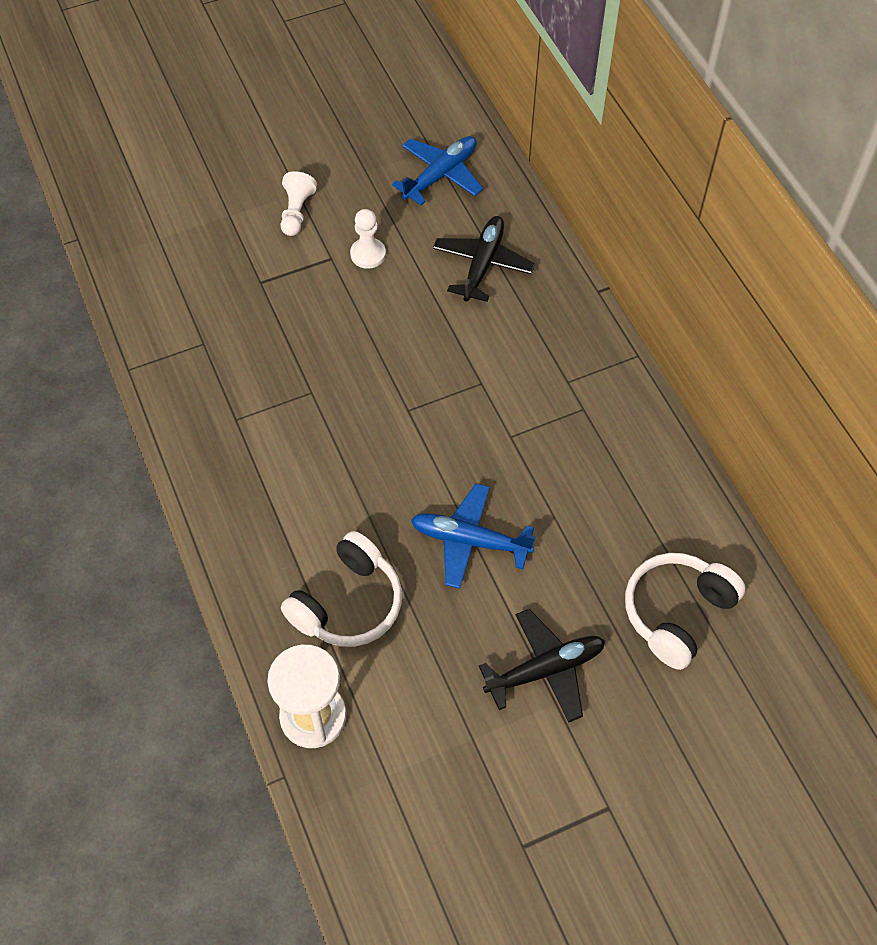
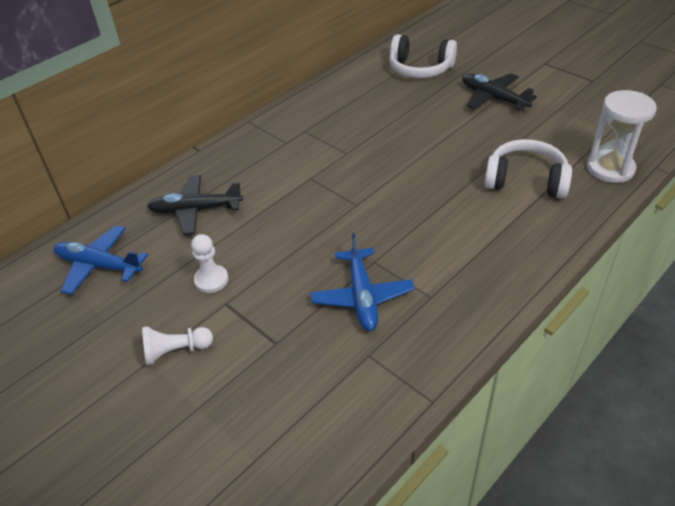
camera: 110 degrees left, 15 degrees down
blue plane [411,483,535,589] -> blue plane moved to [311,233,415,331]

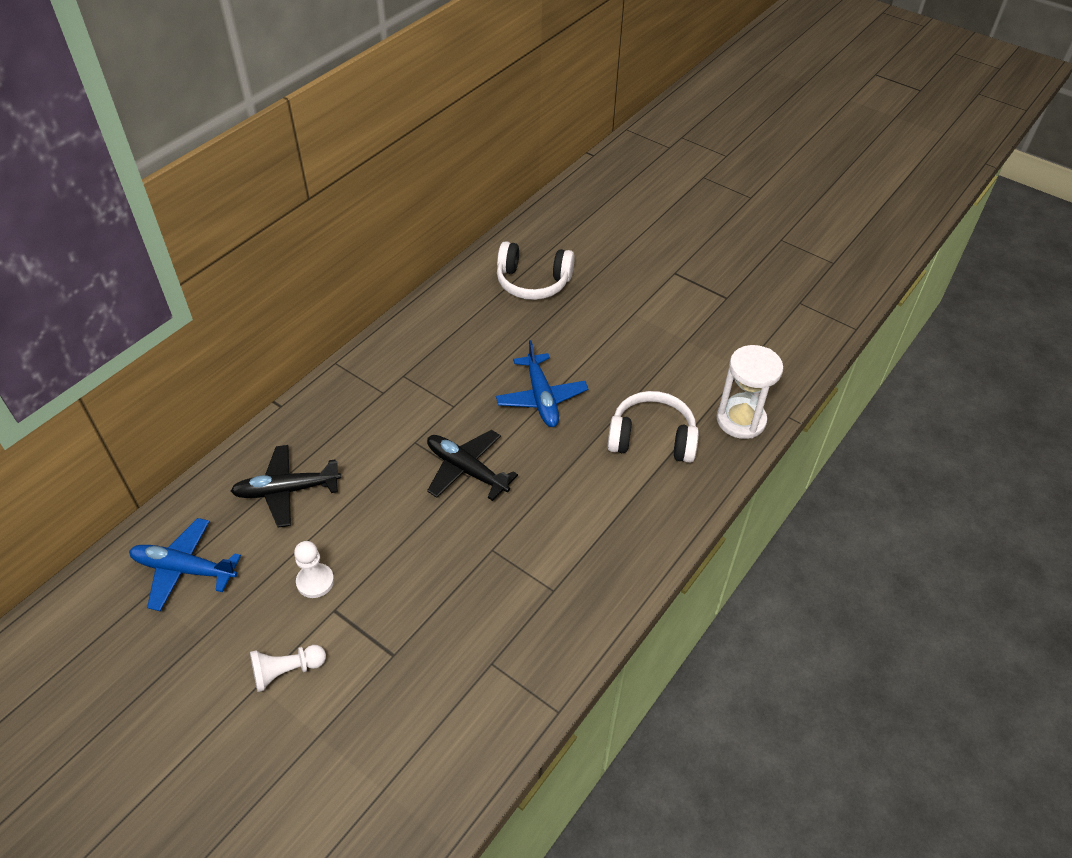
camera: 10 degrees left, 5 degrees up
blue plane [311,233,415,331] -> blue plane moved to [496,340,588,427]
black plane [462,74,537,111] -> black plane moved to [427,430,518,501]

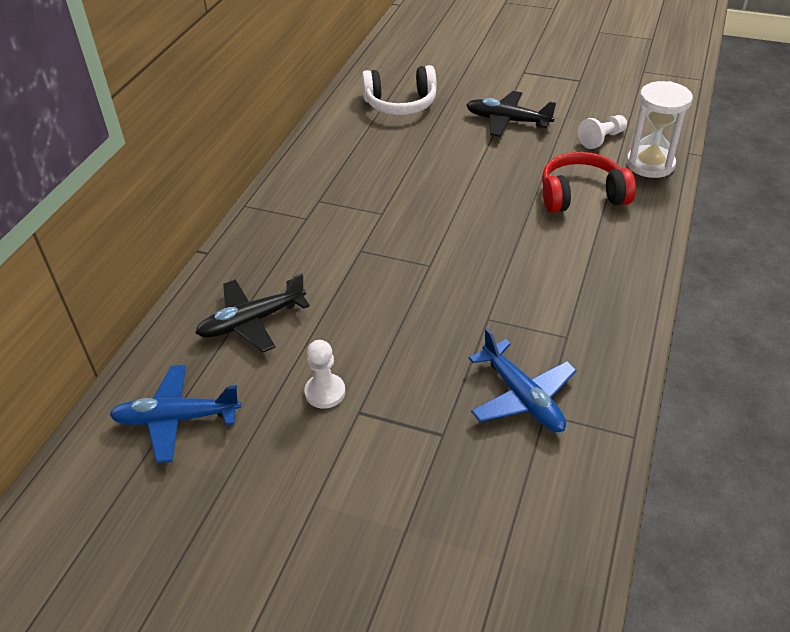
camera: 15 degrees left, 5 degrees down
white pawn [250,645,326,692] -> white pawn moved to [578,115,627,149]
black plane [427,430,518,501] -> black plane moved to [466,91,556,137]
blue plane [496,340,588,427] -> blue plane moved to [469,328,577,432]
white headphones [607,391,699,463] -> red headphones [542,152,636,213]

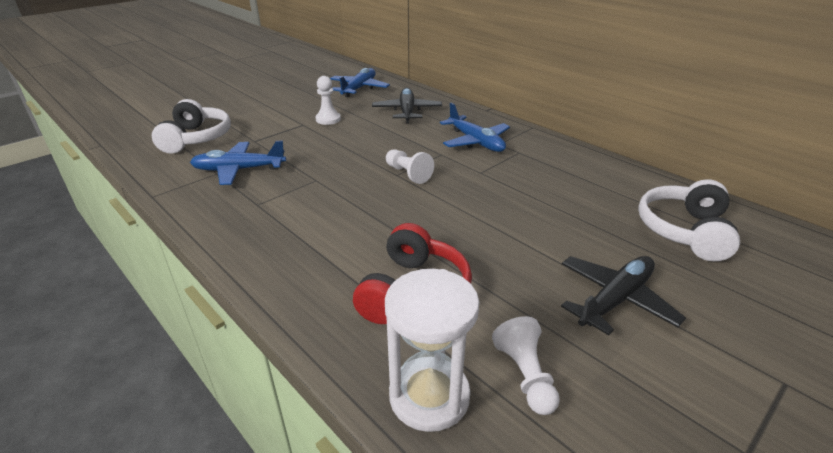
camera: 115 degrees right, 10 degrees down
none -> white headphones [152,99,231,154]
none -> white pawn [386,149,434,184]
none -> blue plane [440,103,510,152]

